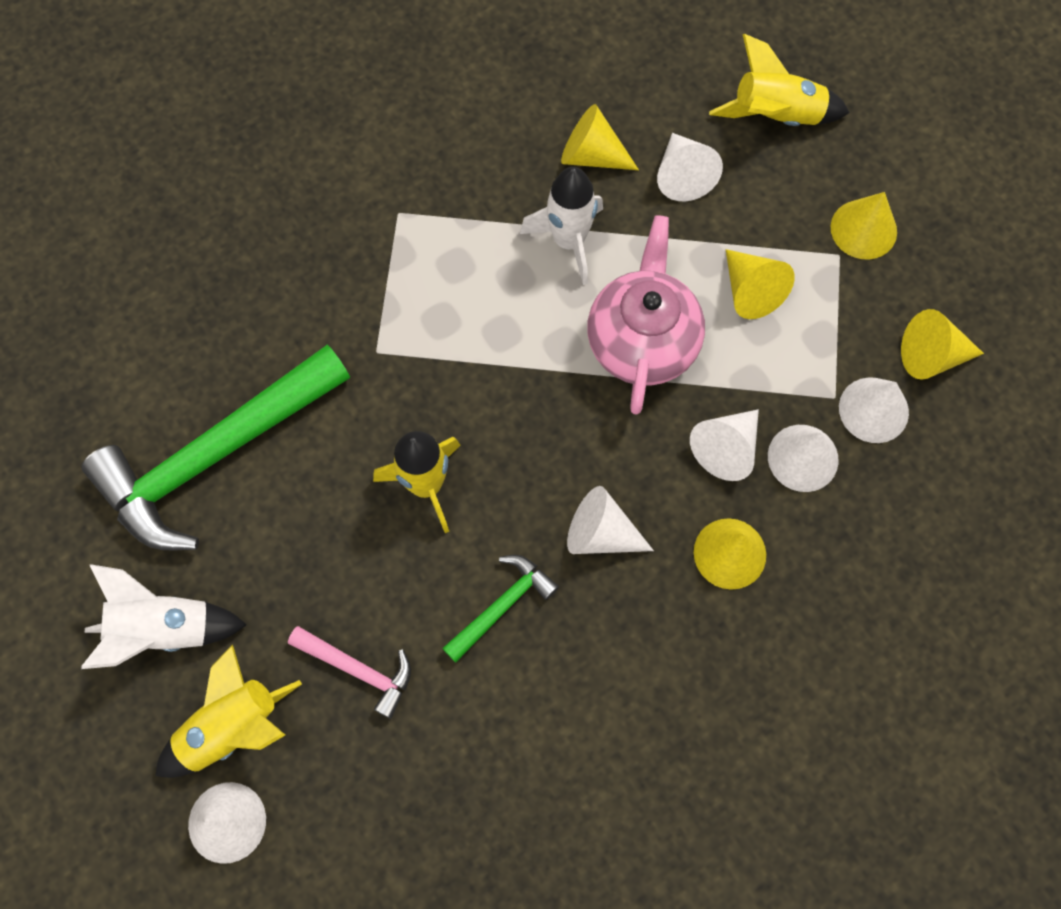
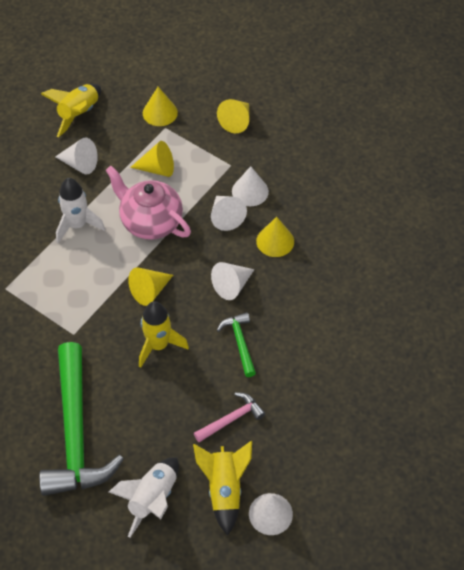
camera: 60 degrees left, 15 degrees down
yellow cone [561,104,639,170] -> yellow cone moved to [128,267,173,306]
white cone [839,378,909,443] -> none

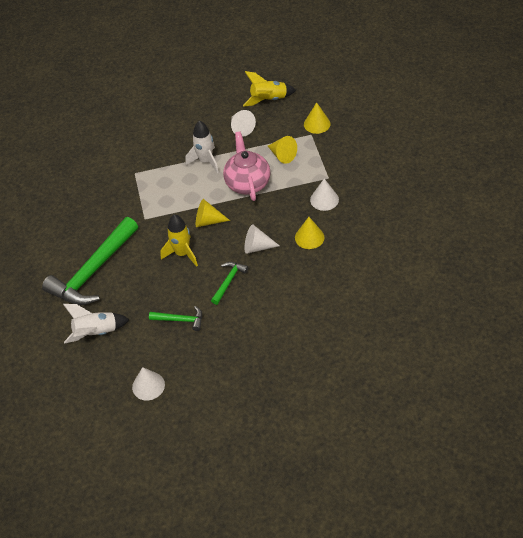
camera: 45 degrees right, 5 degrees down
yellow rocket [193,441,252,536] -> none
pink hammer [194,392,265,442] -> green hammer [149,306,202,331]
white cone [211,196,247,231] -> none
yellow cone [217,99,249,133] -> none

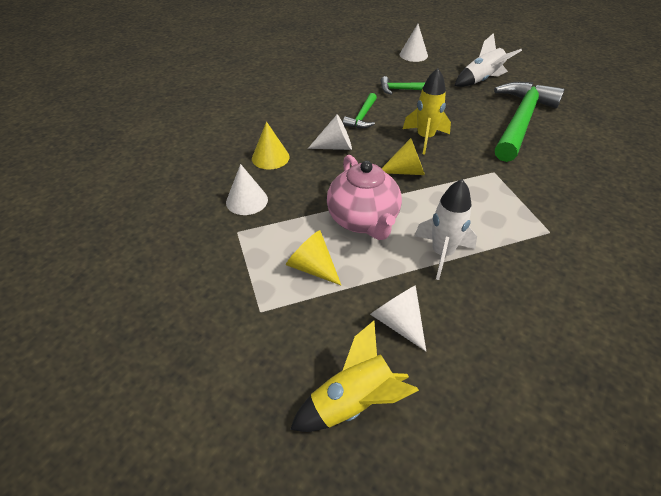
camera: 170 degrees right, 5 degrees down
yellow cone [304,102,330,134] -> none

